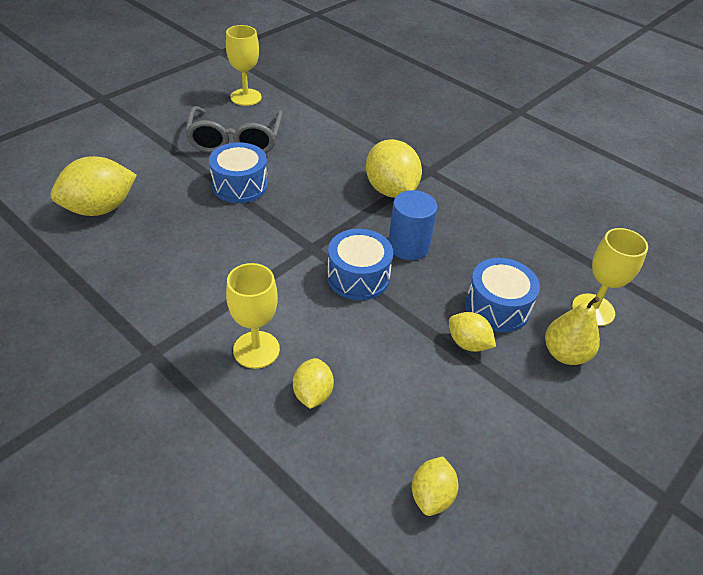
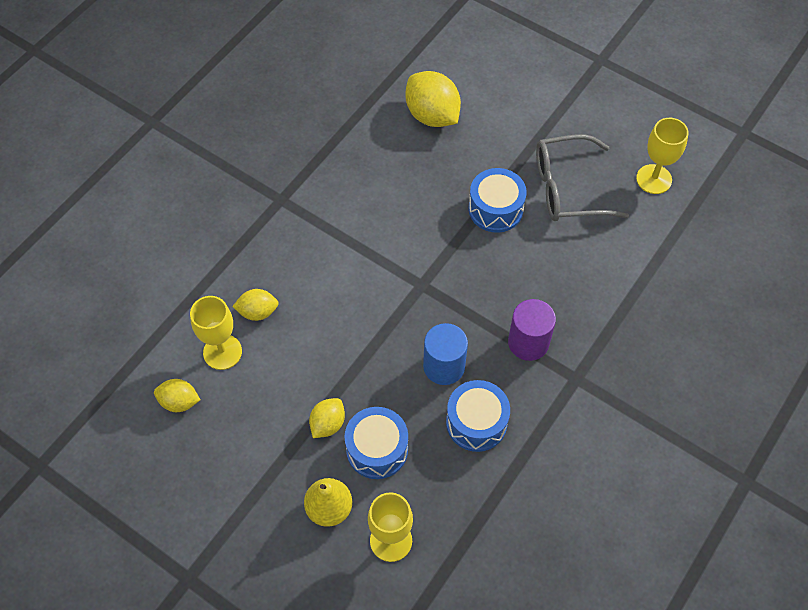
camera: 85 degrees right, 15 degrees up
yellow goblet [226,263,280,369] -> yellow goblet moved to [190,296,242,370]
blue drum [327,229,393,300] -> blue drum moved to [446,380,510,452]
yellow lemon [366,139,422,198] -> purple cylinder [508,299,556,361]

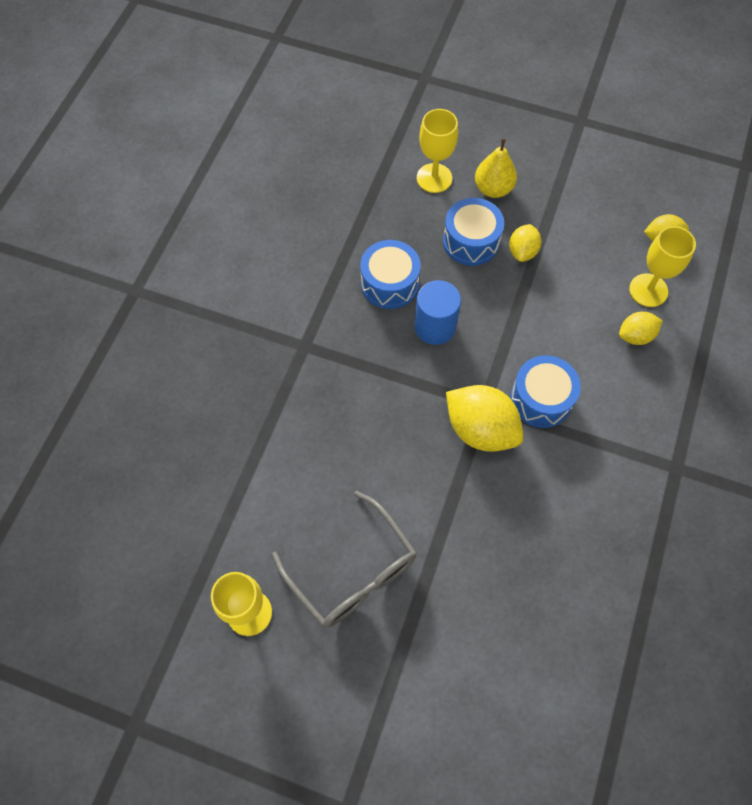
camera: 165 degrees right, 5 degrees up
yellow lemon [405,71,461,127] -> yellow lemon moved to [446,385,523,452]
blue drum [469,168,527,233] -> blue drum moved to [510,355,581,428]
purple cylinder [508,299,556,361] -> none
grey glasses [536,134,629,221] -> grey glasses turned 75 degrees clockwise [272,491,417,628]

